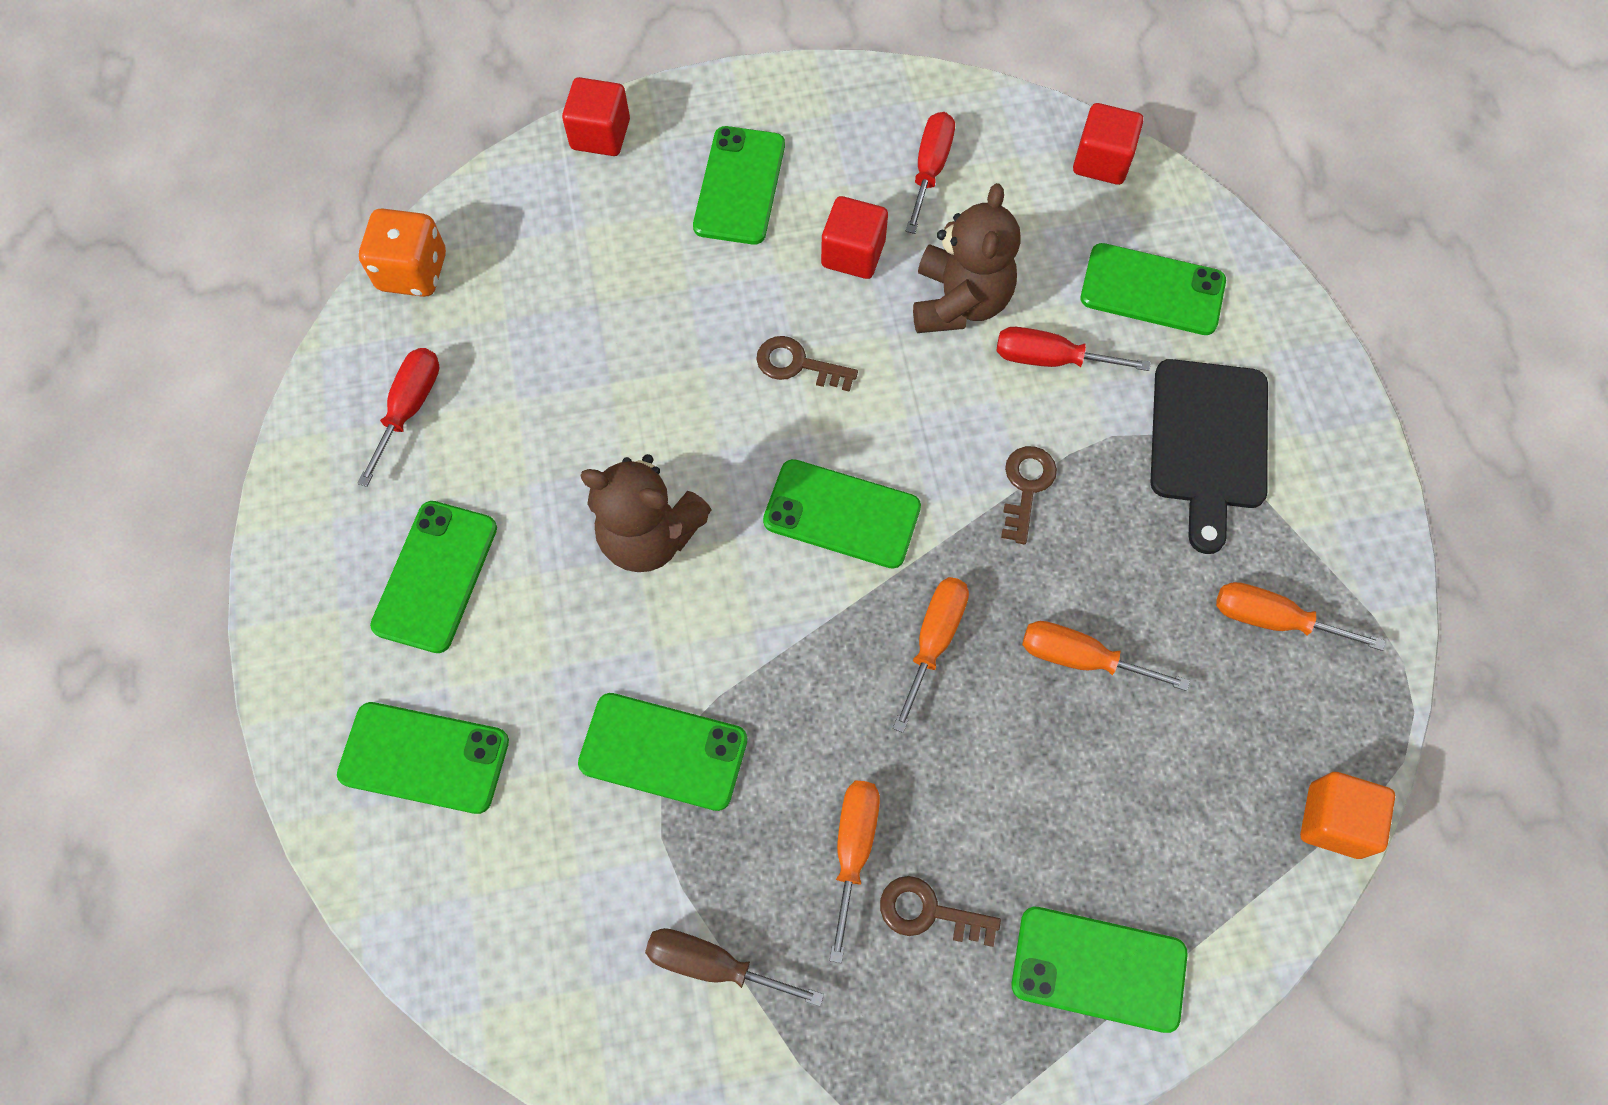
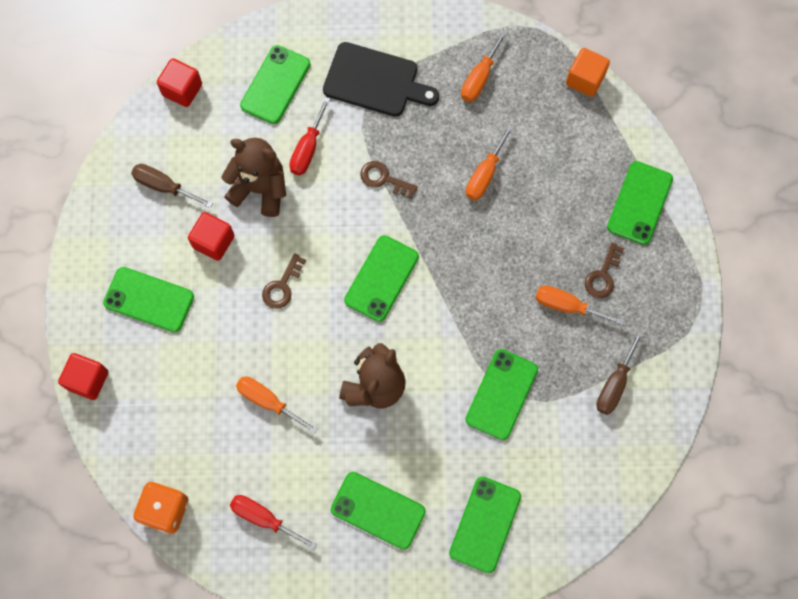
camera: 80 degrees left, 5 degrees up
orange screwdriver [893,577,969,733] -> orange screwdriver moved to [236,376,318,434]
red screwdriver [906,112,955,234] -> brown screwdriver [131,164,213,208]

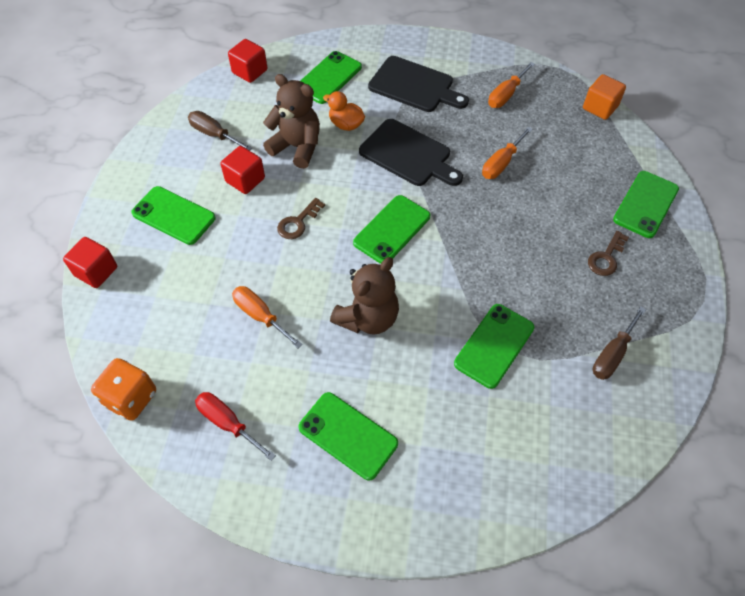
camera: 10 degrees right, 15 degrees down
red screwdriver [289,97,330,175] -> orange duck [323,91,365,131]
brown key [360,161,418,198] -> black cutting board [359,119,463,186]
green phone [449,477,521,573] -> none
orange screwdriver [535,285,624,325] -> none

